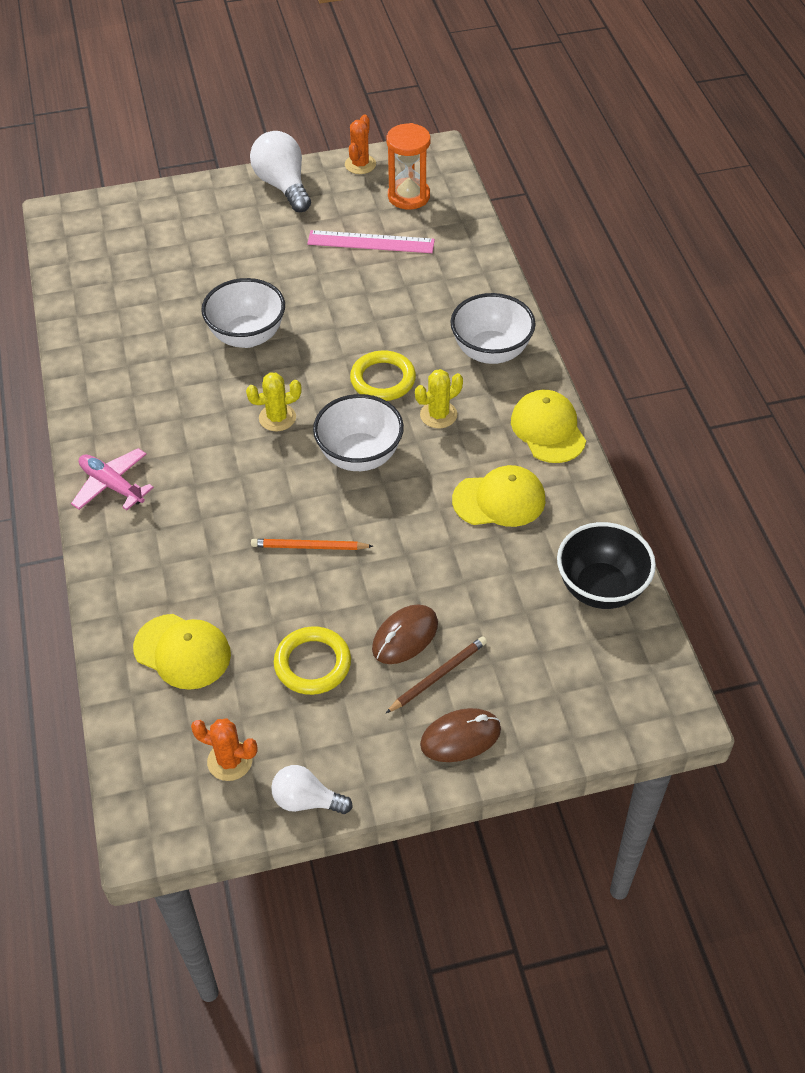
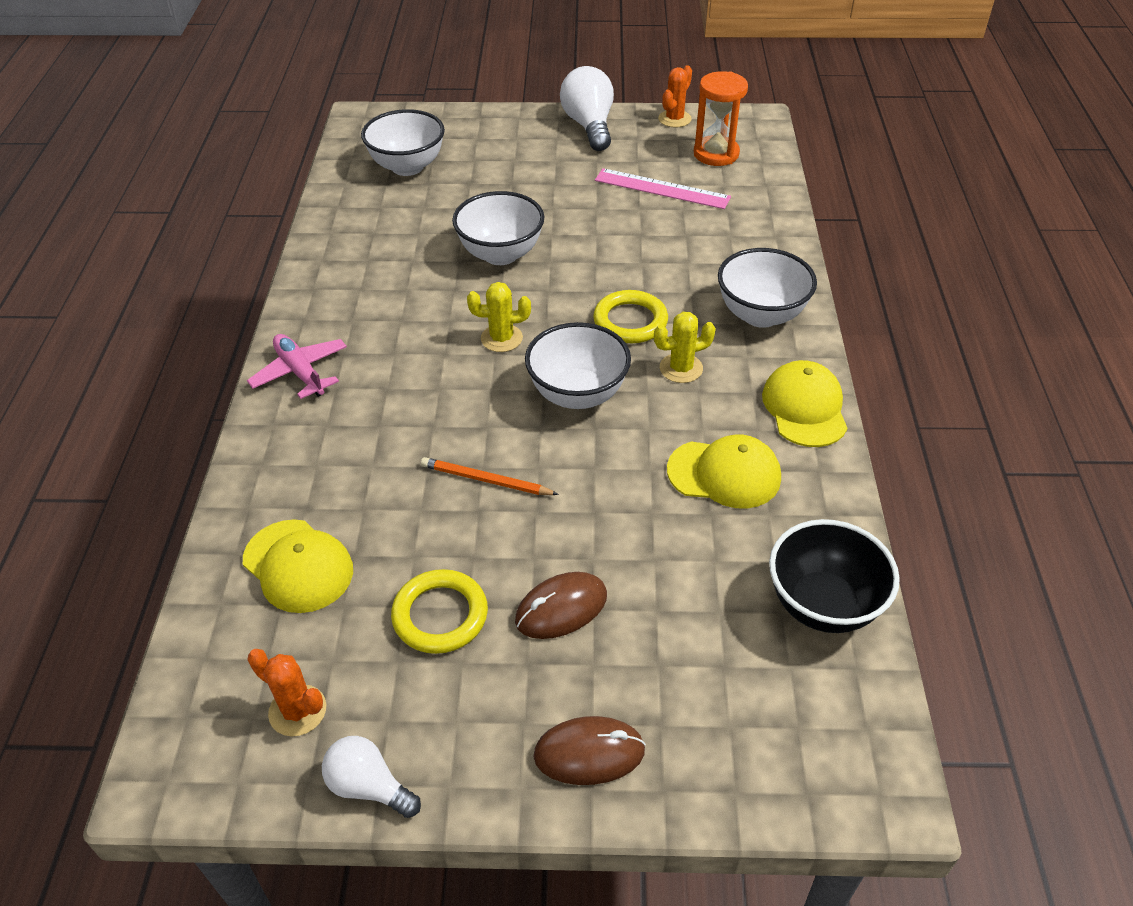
camera: 15 degrees right, 5 degrees down
brown pencil [386,636,487,713] -> none
none -> white bowl [361,109,445,176]

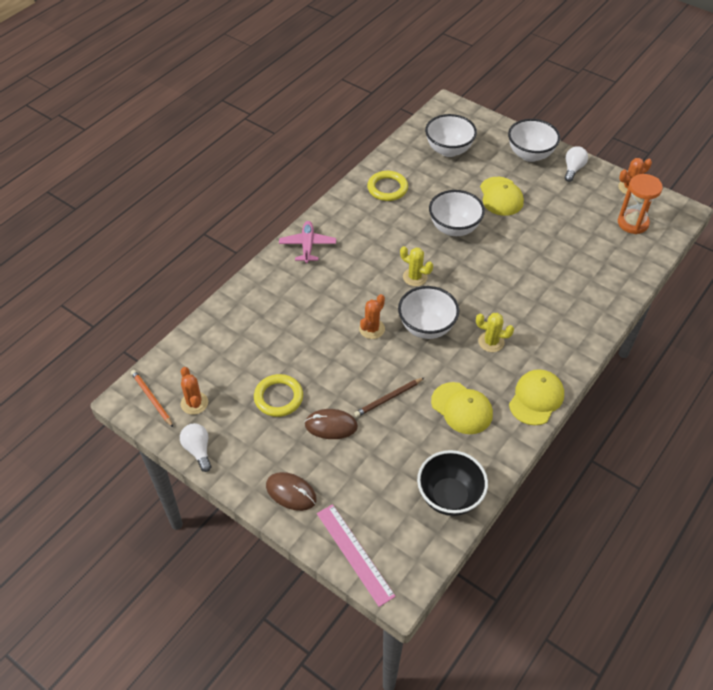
camera: 35 degrees right, 5 degrees up
yellow cap [243,519,353,613] -> yellow cap moved to [480,177,524,216]
orange pencil [421,457,559,495] -> orange pencil moved to [131,370,173,427]
white light bulb [560,66,614,151] -> white light bulb [565,146,588,182], size x0.61
yellow ring [593,290,668,343] -> yellow ring moved to [367,171,408,201]
pink ruler [595,168,731,209] -> pink ruler moved to [317,504,396,607]
white bowl [718,248,817,328] -> white bowl moved to [508,119,560,162]
none -> brown pencil [354,377,425,417]
none -> orange cactus [359,294,385,339]

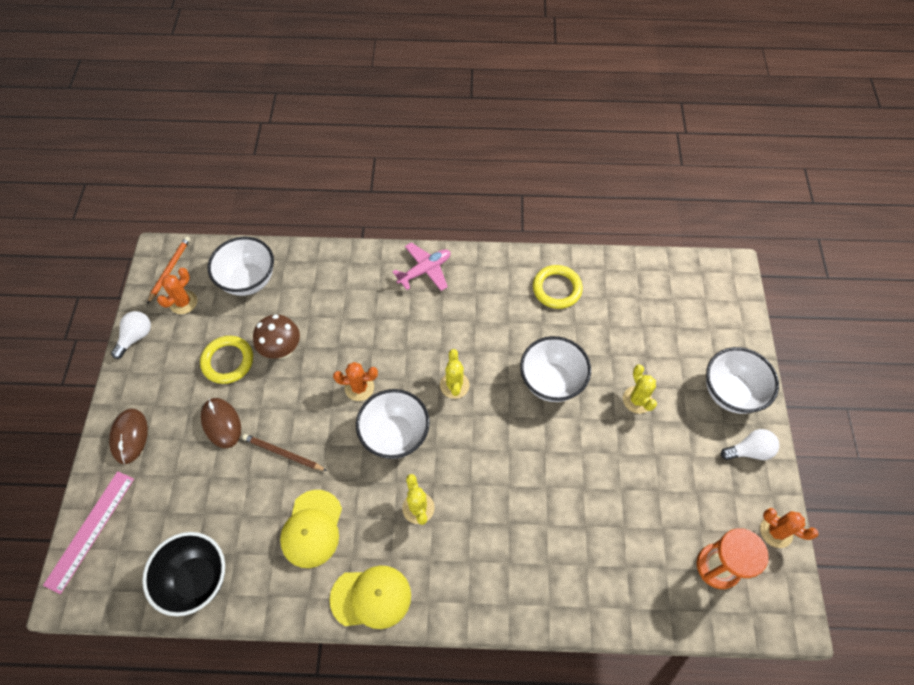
camera: 55 degrees right, 10 degrees up
white bowl [425,114,477,157] -> white bowl moved to [208,237,274,296]
yellow cap [480,177,524,216] -> yellow cactus [623,364,657,414]
none -> brown mushroom [253,315,300,359]

